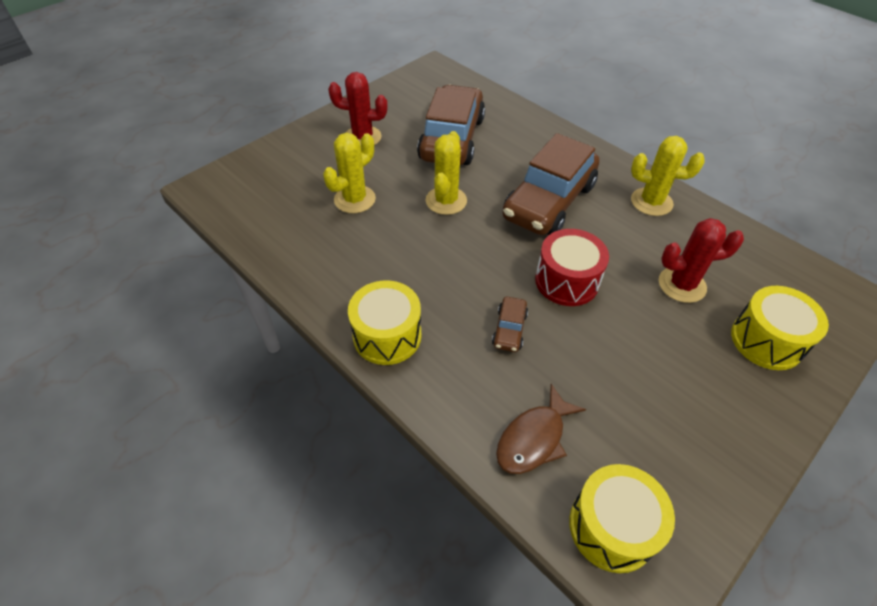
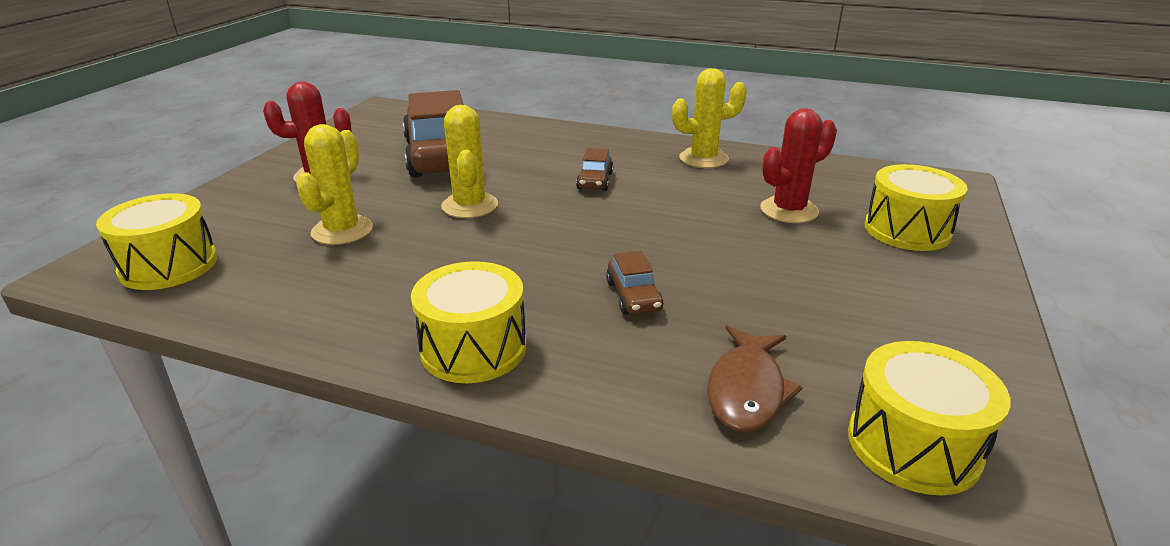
camera: 25 degrees left, 20 degrees down
brown car [502,133,600,235] -> brown car [576,148,613,191], size x0.42
red drum [535,229,609,306] -> none
none -> yellow drum [96,193,217,290]

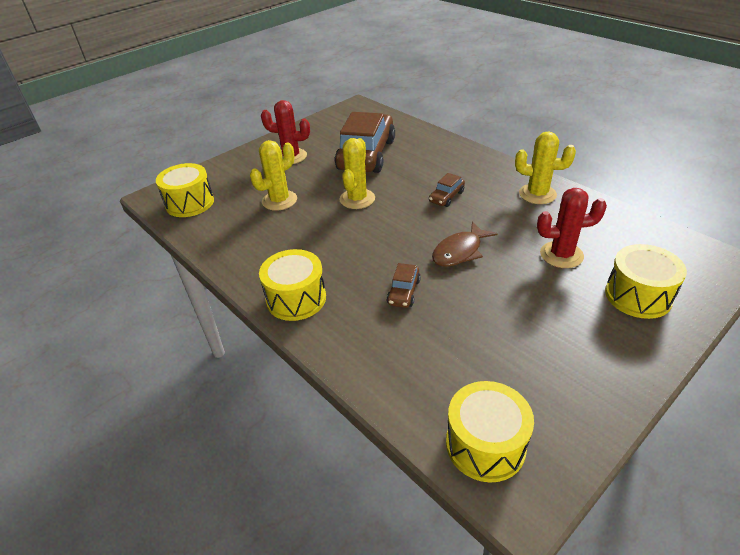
camera: 30 degrees right, 10 degrees up
brown fish [707,325,803,432] -> brown fish moved to [432,221,497,267]

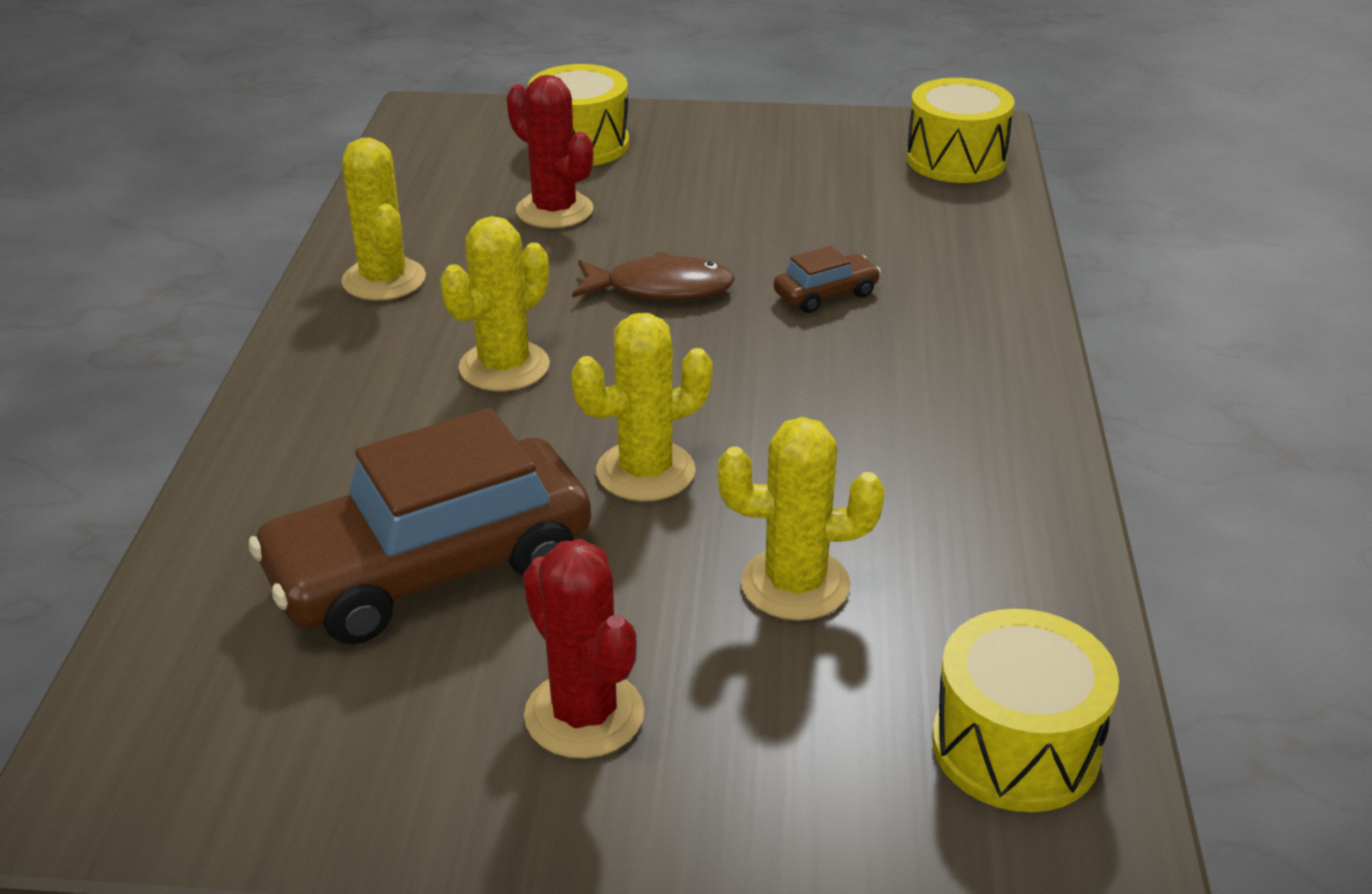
camera: 135 degrees left, 5 degrees down
yellow drum [259,249,326,321] -> none
brown car [429,173,465,207] -> yellow cactus [440,216,550,391]

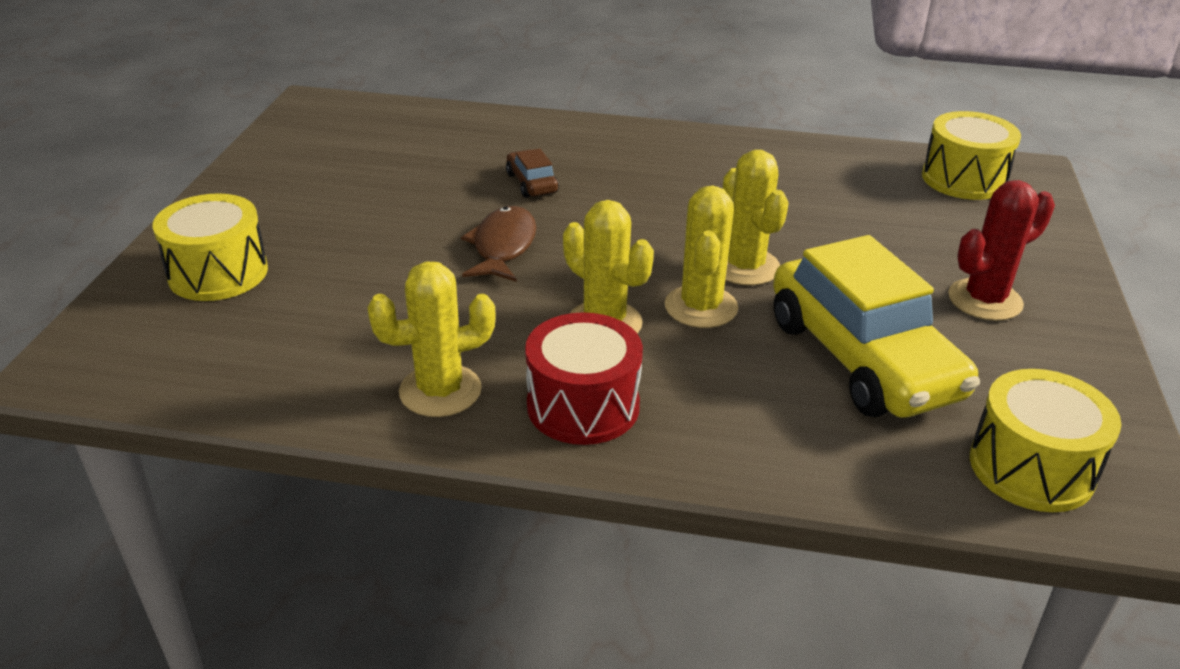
camera: 85 degrees left, 0 degrees up
brown car [248,408,591,644] -> yellow car [773,235,980,418]
red cactus [506,75,593,229] -> none
yellow cactus [718,417,884,621] -> yellow cactus moved to [665,186,738,328]
yellow drum [906,78,1015,183] -> yellow drum moved to [970,369,1121,512]
none -> red drum [525,312,643,445]

